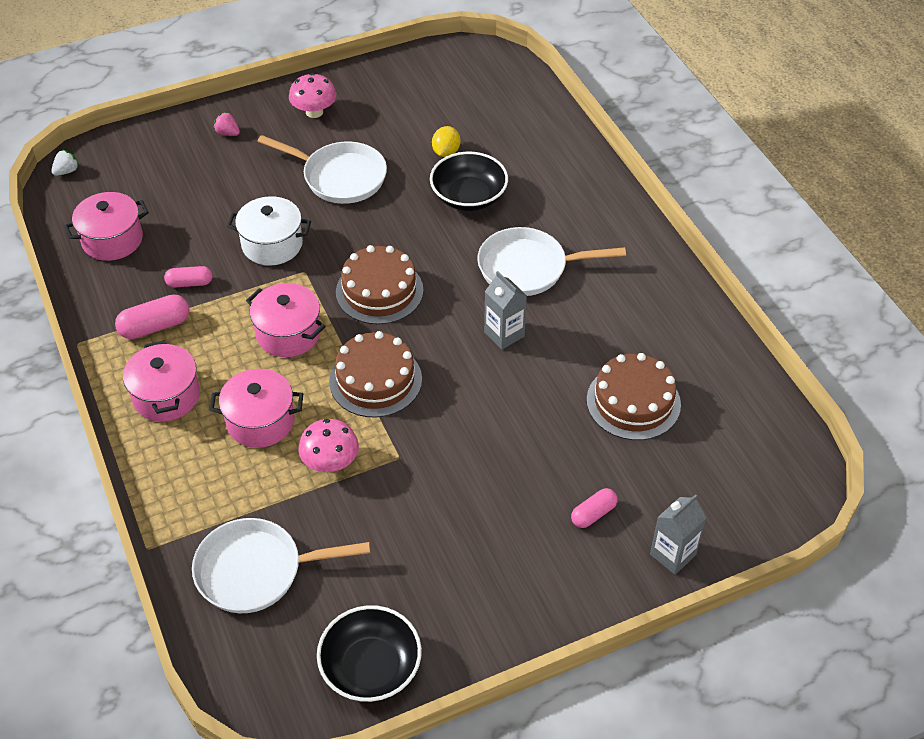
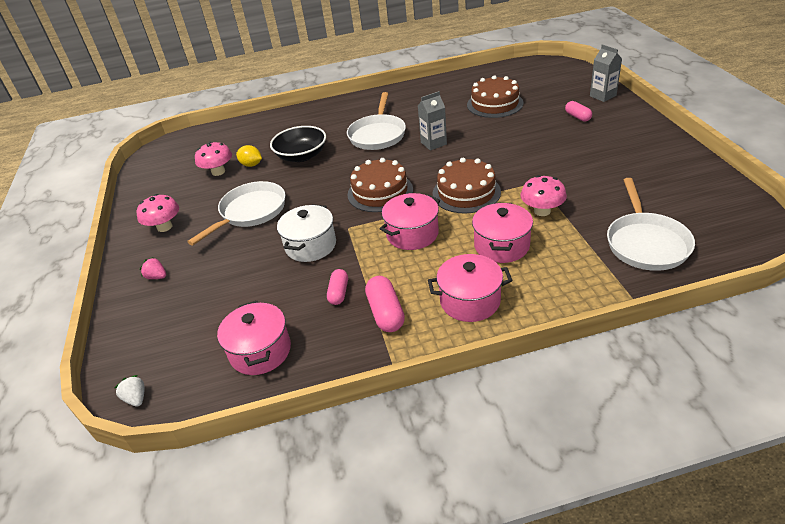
camera: 75 degrees left, 10 degrees down
pink strawberry [213,112,240,136] -> pink strawberry turned 75 degrees clockwise [140,257,166,279]
black bowl [317,605,422,702] -> none
none -> pink mushroom [195,142,232,176]

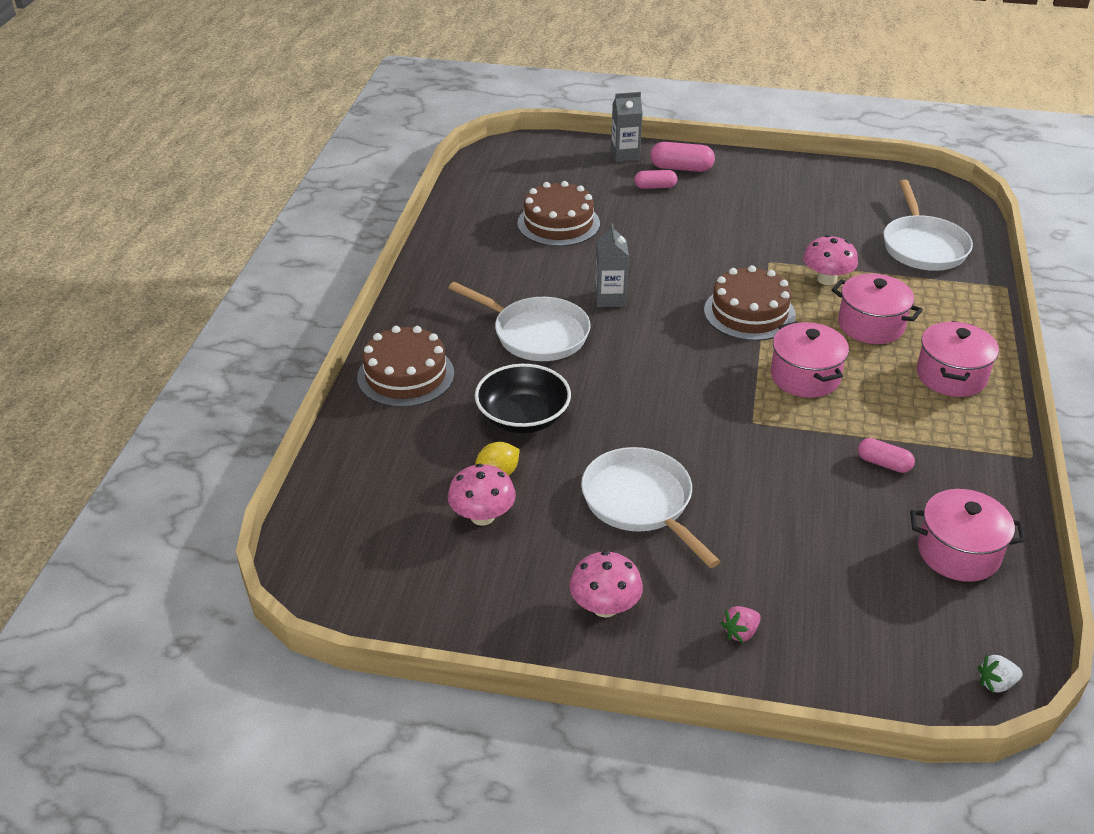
camera: 70 degrees left, 0 degrees up
white pot [277,204,336,262] -> none
brown cake [348,158,413,212] -> brown cake moved to [357,326,454,407]
pink capsule [365,276,405,332] -> pink capsule moved to [650,142,715,172]
white pan [607,178,695,271] -> white pan turned 60 degrees clockwise [883,180,973,271]

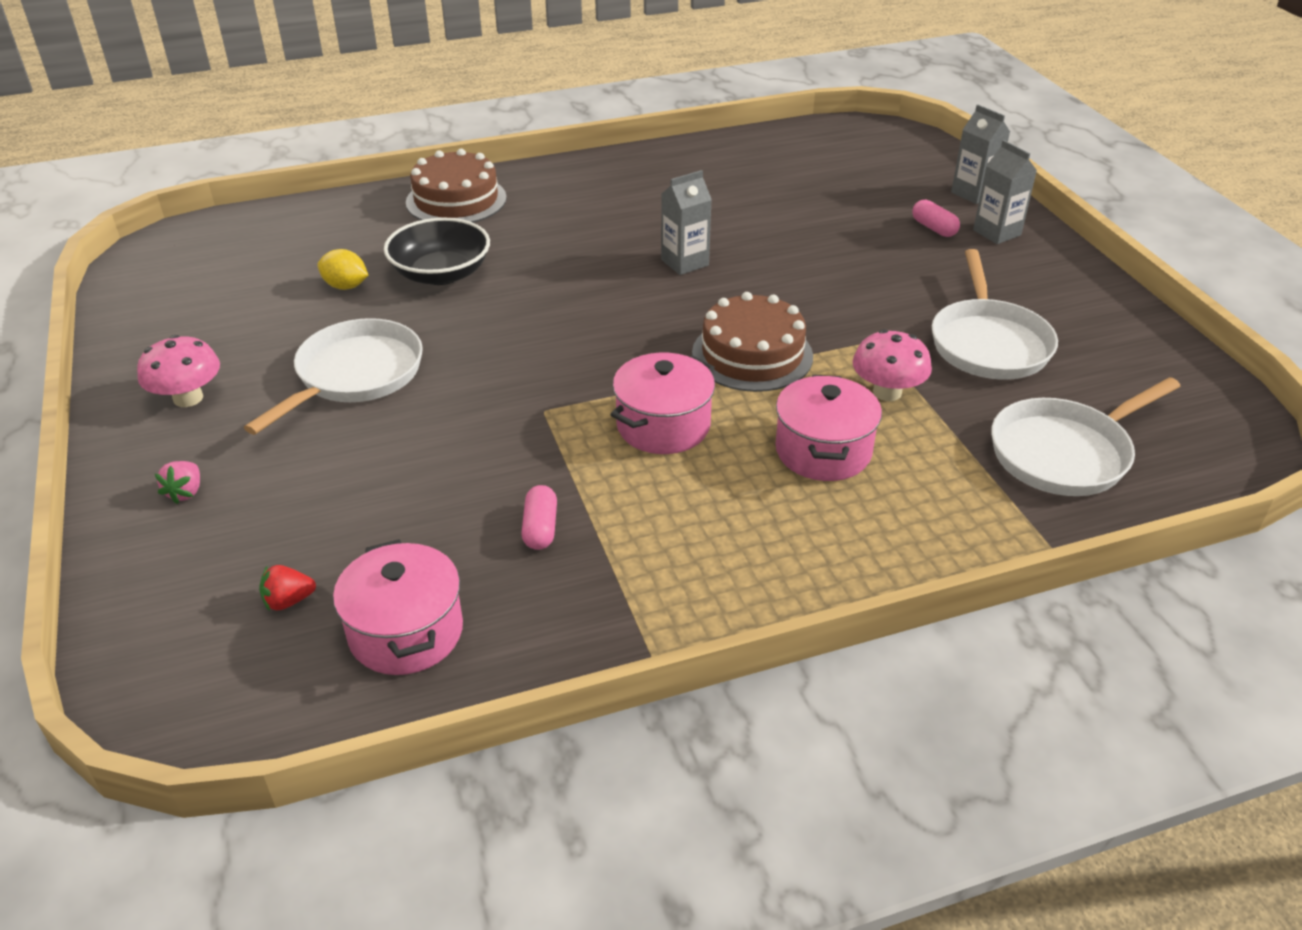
camera: 60 degrees right, 0 degrees up
white pan [448,282,591,361] -> white pan moved to [932,249,1058,380]
pink mushroom [448,463,516,526] -> none
brown cake [517,181,600,246] -> none
pink capsule [650,142,715,172] -> grey carton [973,140,1037,244]
pink strawberry [721,606,761,643] -> pink strawberry turned 105 degrees counterclockwise [155,461,200,504]
pink pot [917,321,999,397] -> none
white strawberry [978,654,1023,693] -> none
none -> red strawberry [259,565,316,611]

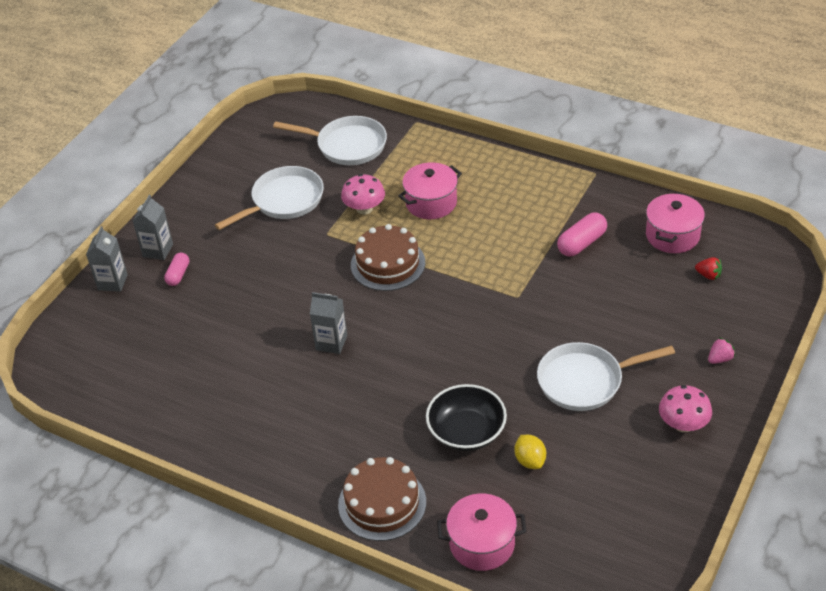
camera: 130 degrees left, 5 degrees up
pink capsule [521,485,557,550] -> pink capsule [557,213,607,257], size x1.52
pink pot [610,353,715,454] -> pink pot moved to [437,493,527,571]

